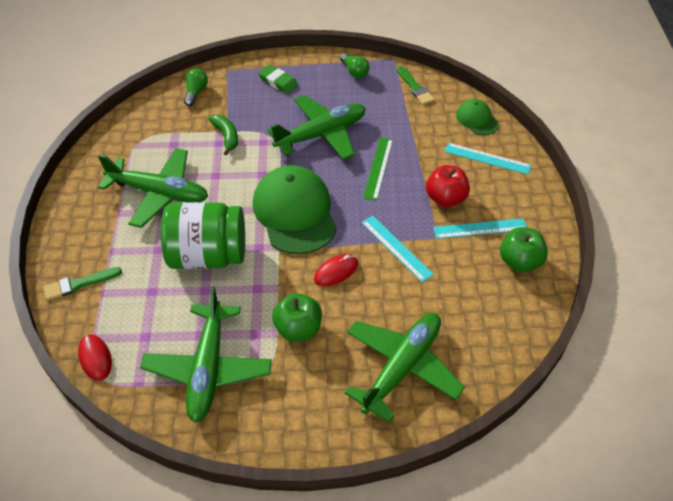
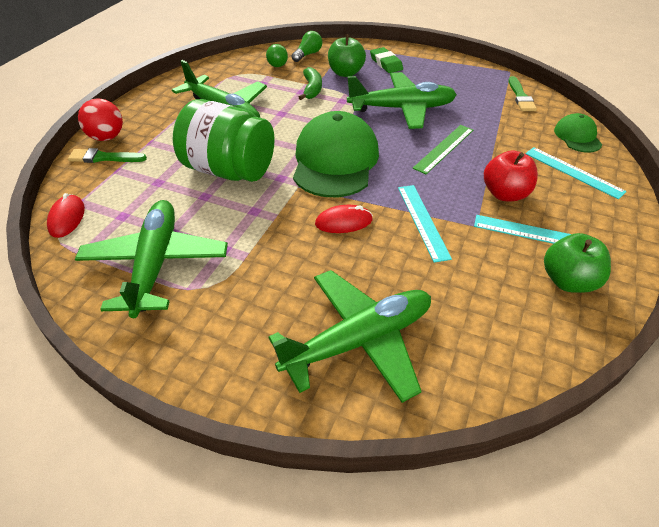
camera: 25 degrees right, 5 degrees down
green plane [140,287,272,423] -> green plane turned 150 degrees clockwise [75,200,228,318]
green apple [272,293,322,342] -> green apple moved to [328,34,366,77]
green light bulb [340,53,369,78] -> green light bulb moved to [266,44,288,67]
none -> red ball [78,98,123,141]

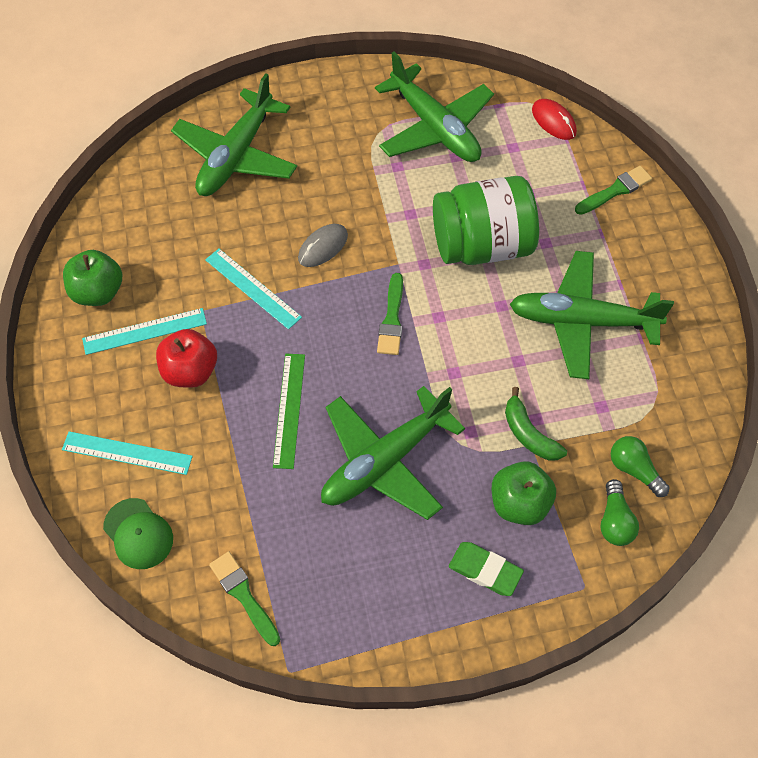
camera: 145 degrees right, 15 degrees up
red ball [78,98,123,141] -> none
green cap [293,111,379,197] -> green brush [377,273,403,355]
red mouse [315,205,373,233] -> grey mouse [298,224,348,267]

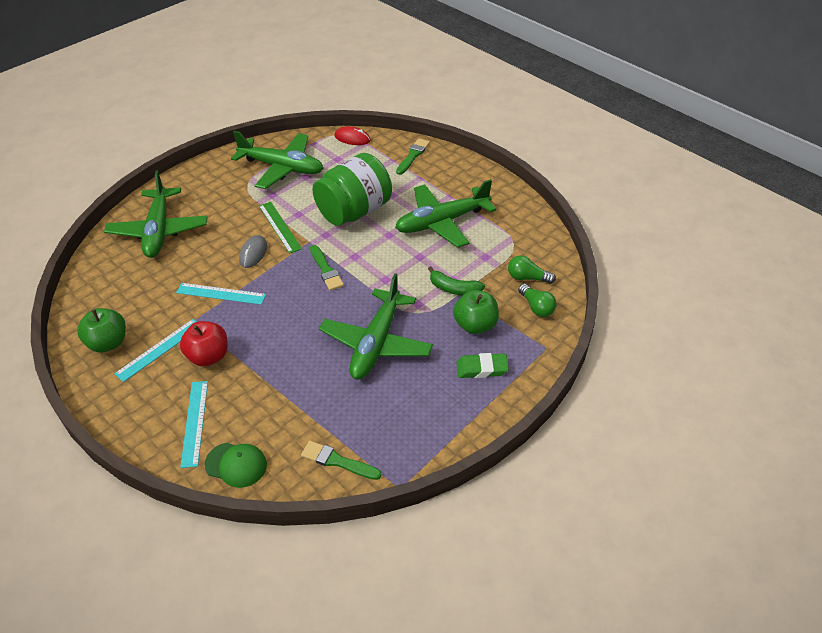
camera: 30 degrees left, 15 degrees down
turquoise ruler [62,431,193,475] -> turquoise ruler turned 75 degrees counterclockwise [180,381,208,468]
green ruler [273,354,305,469] -> green ruler moved to [259,202,302,254]

